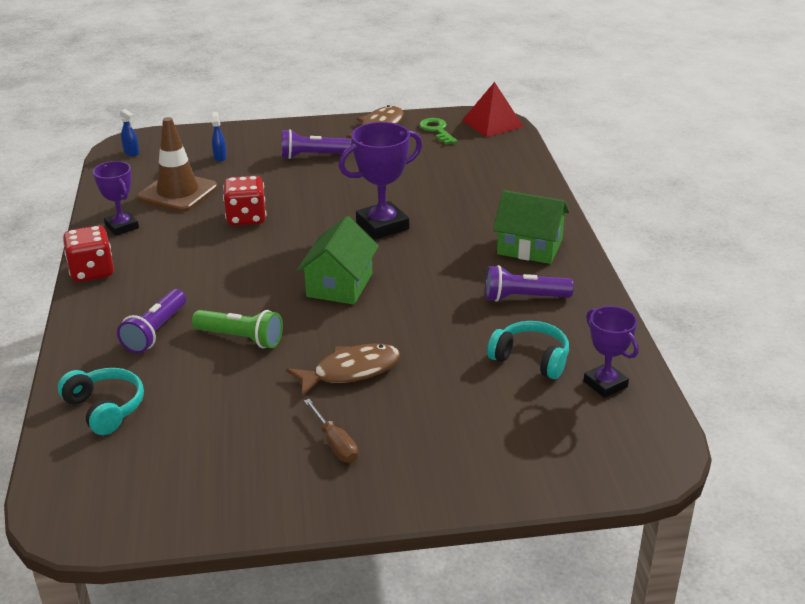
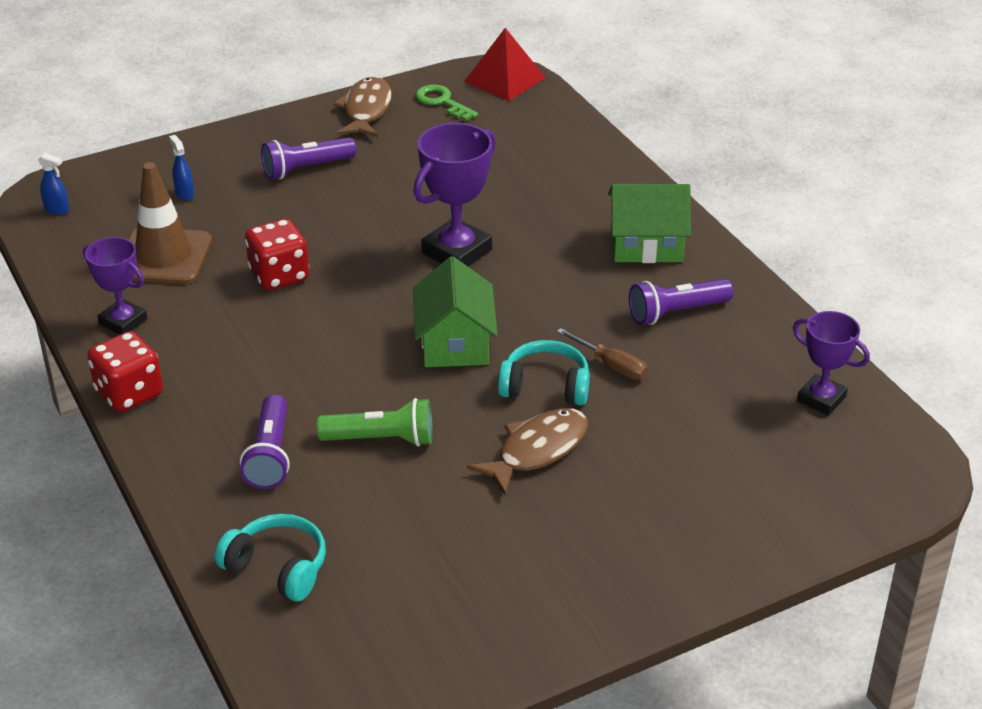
camera: 20 degrees left, 5 degrees up
brown screwdriver [304,399,358,463] -> brown screwdriver moved to [557,328,648,380]
turquoise headphones [487,321,569,379] -> turquoise headphones moved to [498,340,590,406]

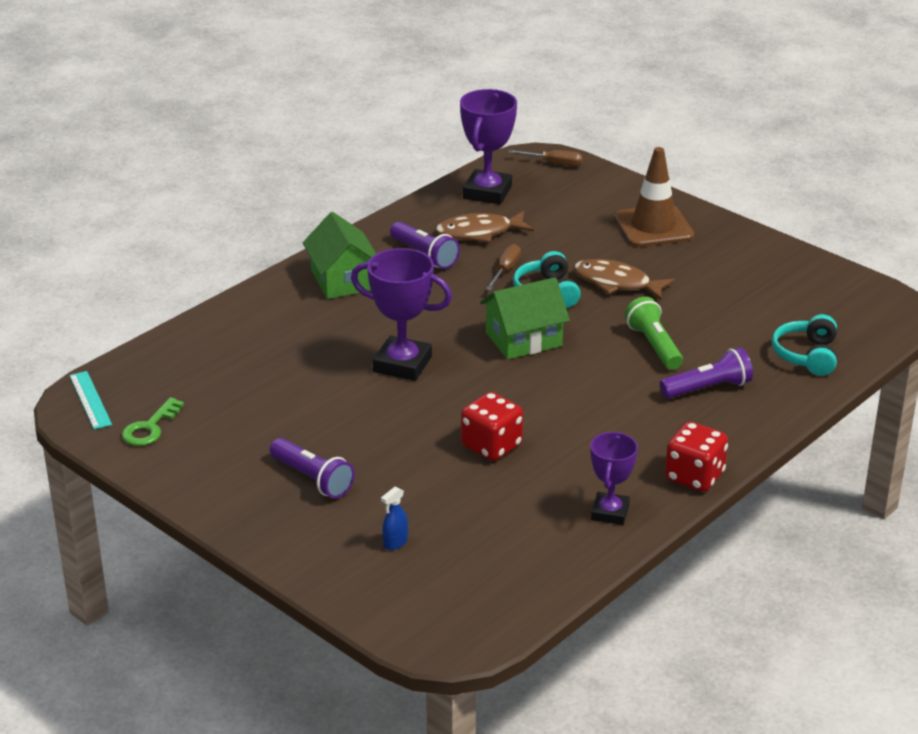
camera: 110 degrees left, 5 degrees down
blue spray bottle [38,153,69,215] -> none
brown traffic cone [128,162,212,284] -> brown traffic cone moved to [614,147,694,247]
brown fish [333,77,392,137] -> brown fish moved to [435,211,534,243]
red pyramid [464,28,546,101] -> turquoise ruler [69,371,112,430]
purple trophy [793,311,870,415] -> purple trophy [460,89,517,204], size x1.55
none -> brown screwdriver [508,150,583,166]

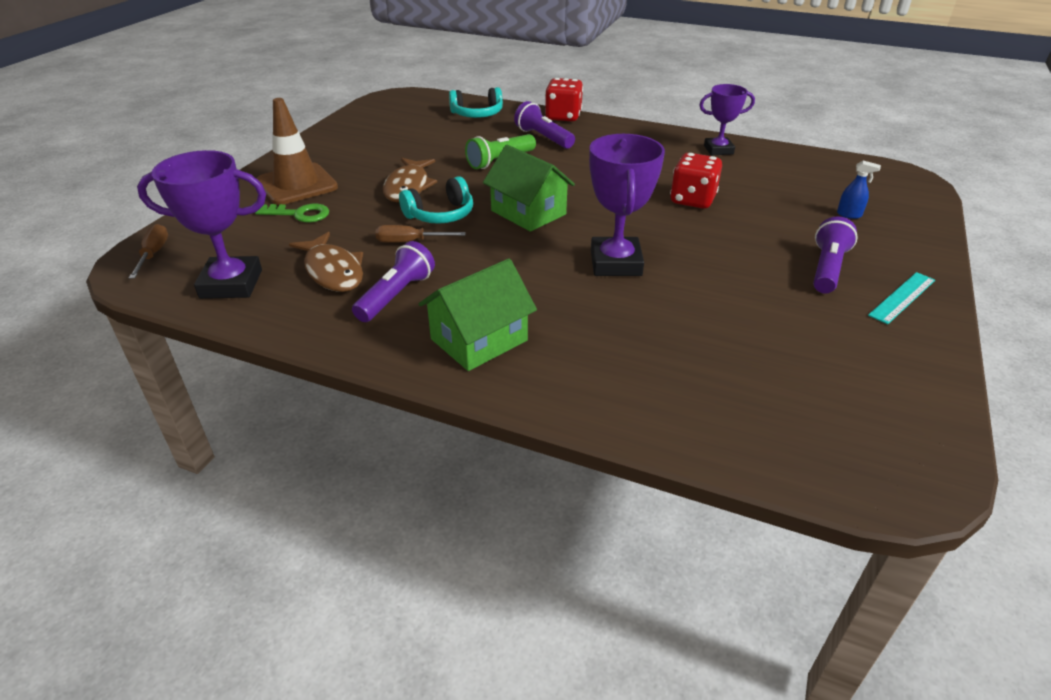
camera: 110 degrees left, 5 degrees up
turquoise ruler [69,371,112,430] -> turquoise ruler moved to [868,272,935,325]
green key [122,397,184,446] -> green key moved to [255,204,329,222]
red dice [665,422,728,492] -> red dice moved to [545,78,583,121]

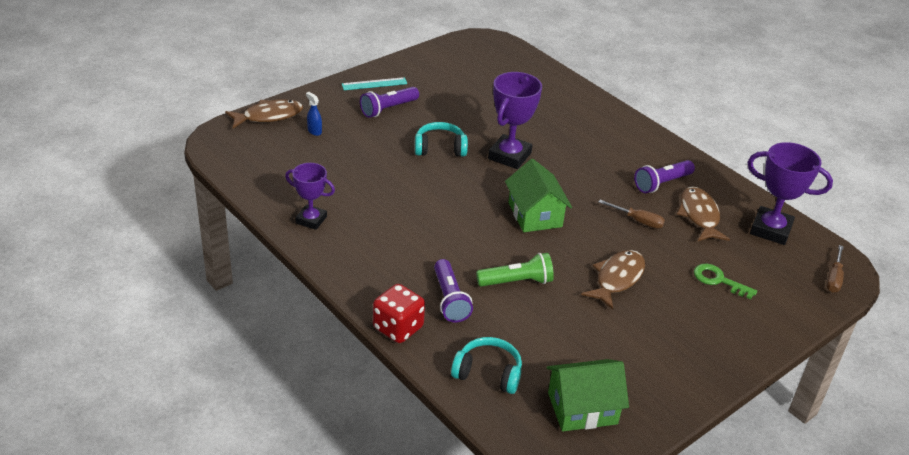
camera: 155 degrees left, 0 degrees up
brown traffic cone [257,98,338,205] -> none
turquoise headphones [399,176,473,224] -> turquoise headphones moved to [415,122,468,156]
green house [419,259,537,371] -> green house moved to [546,359,629,431]
red dice [670,153,722,209] -> none
none -> brown fish [225,99,303,129]

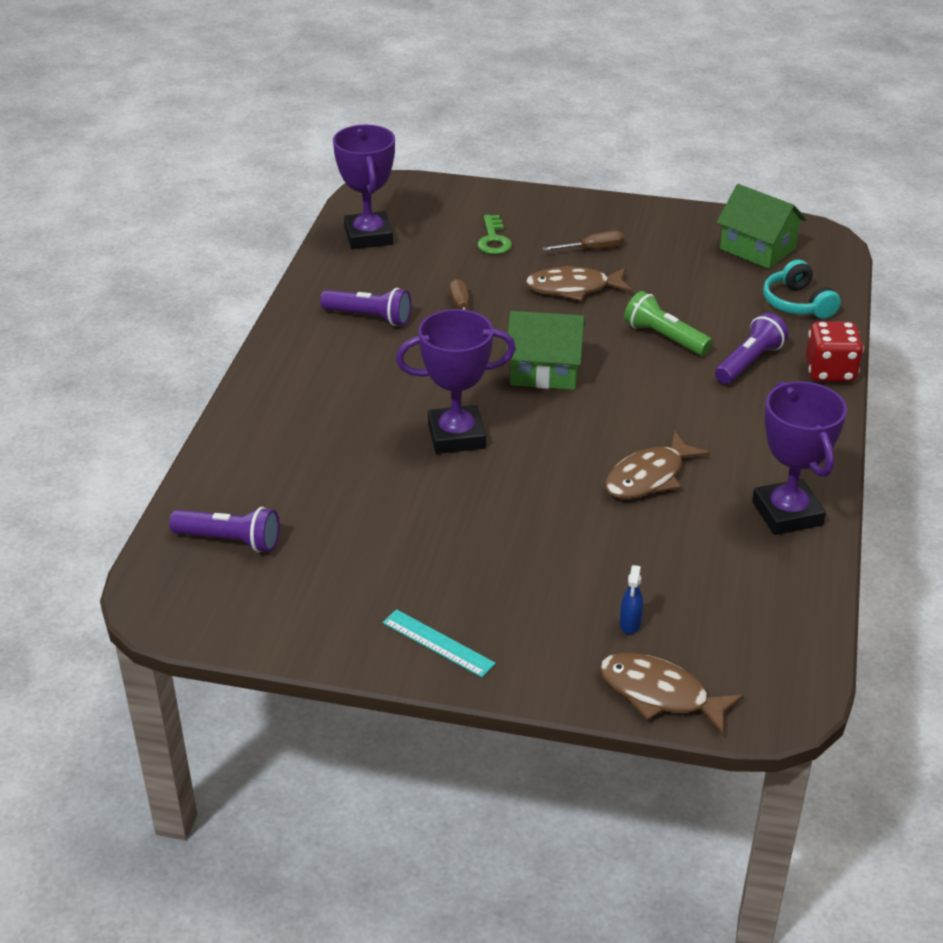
camera: 125 degrees left, 0 degrees up
purple trophy [285,163,335,230] -> purple trophy [752,381,847,535], size x1.55
purple flashlight [360,87,419,118] -> purple flashlight moved to [169,507,280,553]
turquoise headphones [415,122,468,156] -> none
green house [505,159,572,232] -> green house turned 60 degrees clockwise [506,311,585,390]
brown fish [677,186,730,241] -> brown fish moved to [605,431,710,499]
brown screwdriver [826,245,844,293] -> brown screwdriver moved to [542,231,624,251]

